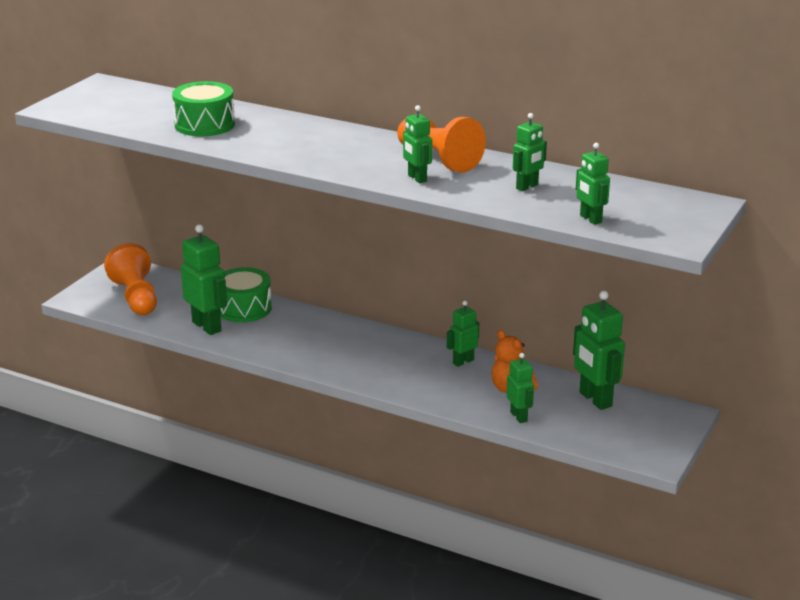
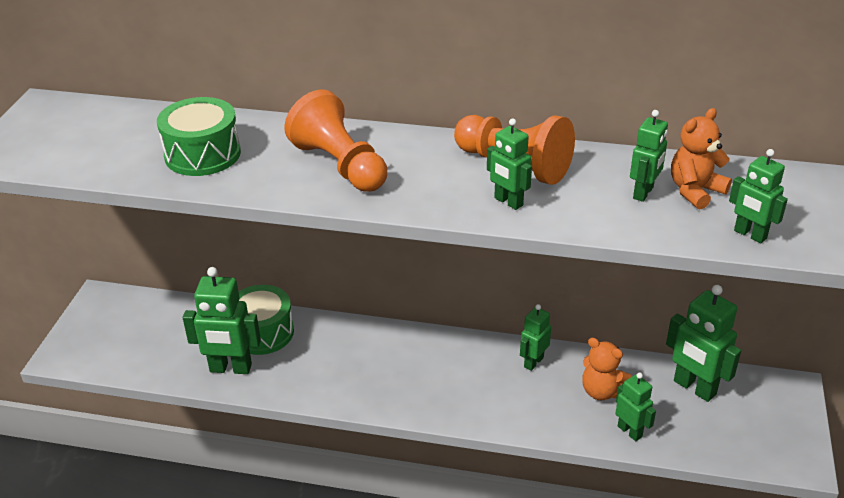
camera: 15 degrees left, 10 degrees up
orange pawn [104,243,157,315] -> orange pawn moved to [284,89,387,192]
green robot [181,224,227,335] -> green robot turned 150 degrees clockwise [183,267,261,374]
none -> orange teddy bear [671,108,732,209]

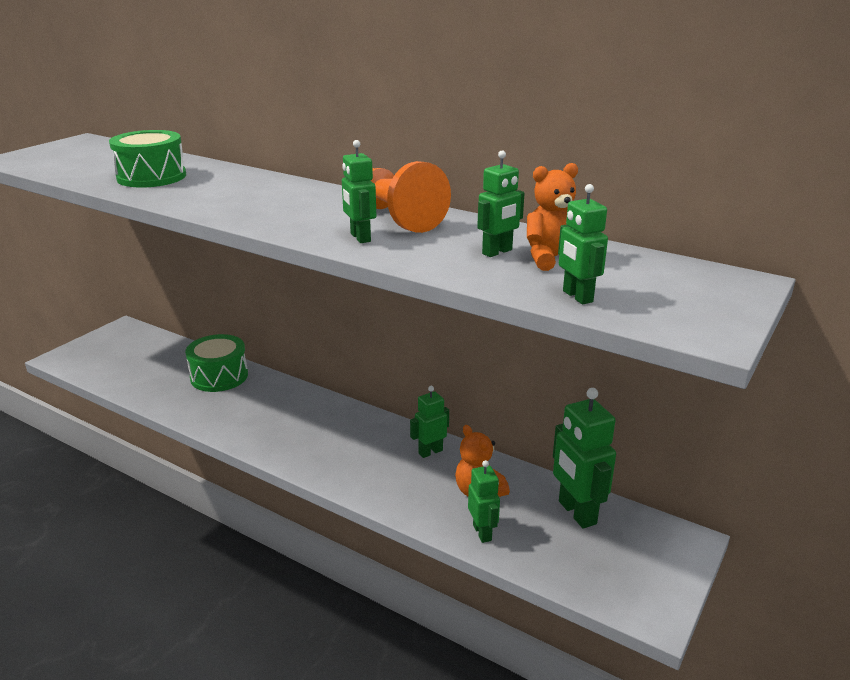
camera: 20 degrees right, 10 degrees down
green robot [183,267,261,374] -> none
orange pawn [284,89,387,192] -> none

